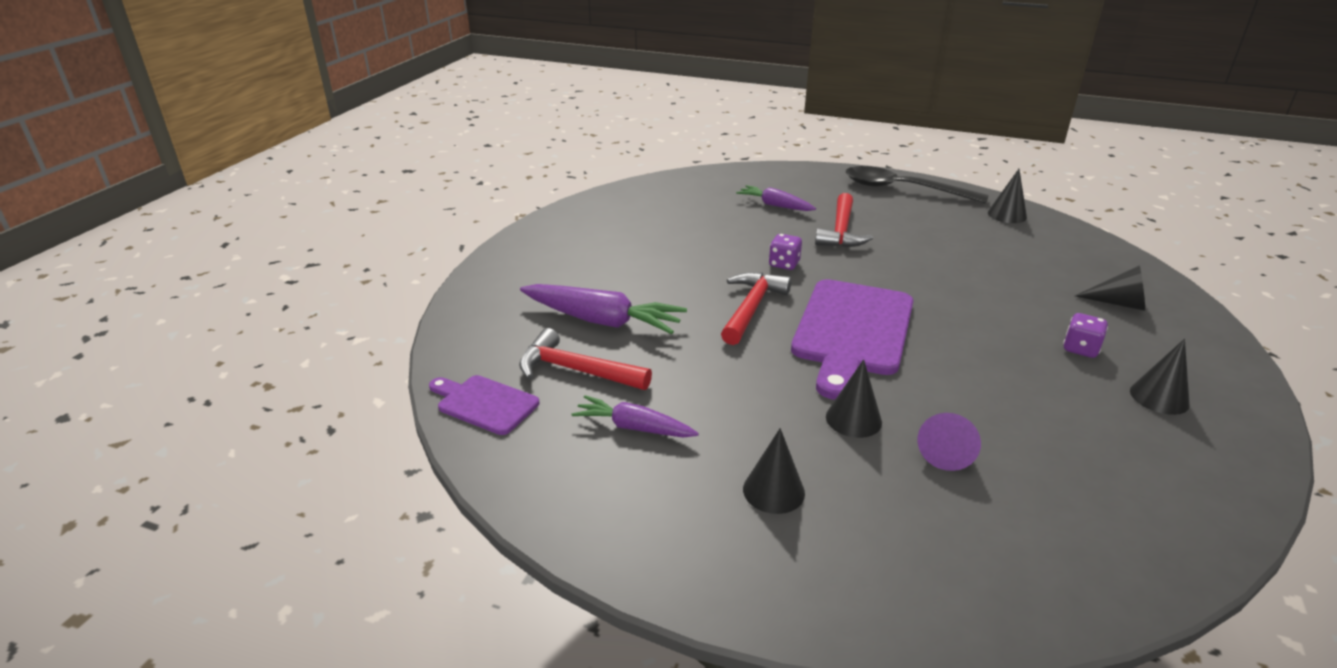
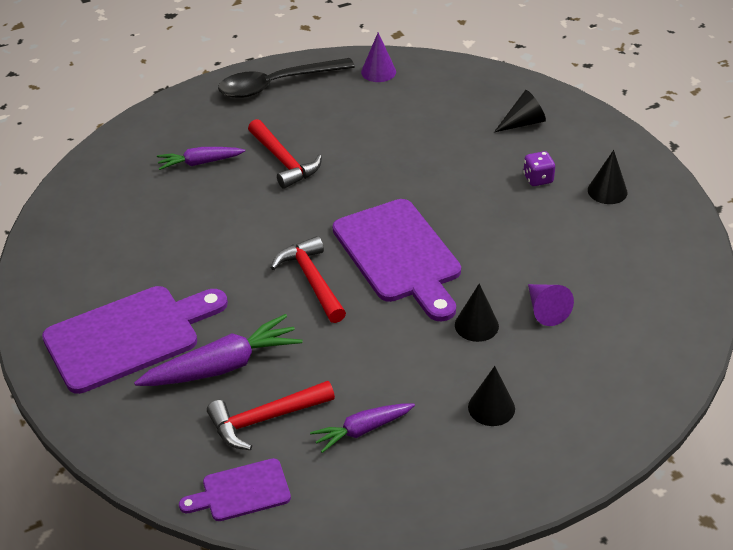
camera: 45 degrees left, 10 degrees up
purple dice [769,234,802,270] -> none
black cone [988,169,1027,223] -> purple cone [361,33,396,82]
none -> purple cutting board [42,286,228,394]

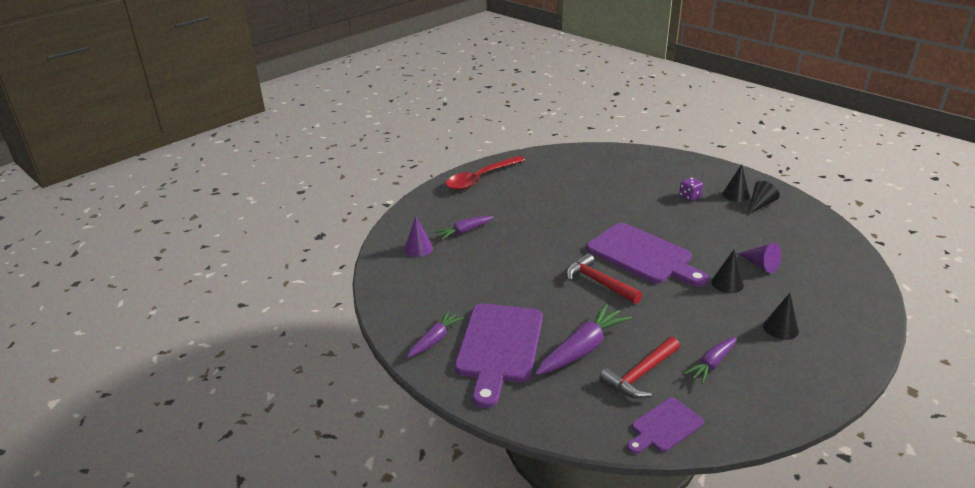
camera: 20 degrees left, 10 degrees down
purple cutting board [42,286,228,394] -> purple cutting board turned 150 degrees clockwise [455,304,543,408]
black spoon [218,58,355,98] -> red spoon [446,156,525,190]
red hammer [248,119,322,189] -> none
purple cone [361,33,396,82] -> purple cone moved to [404,217,433,257]
black cone [494,90,546,132] -> black cone moved to [748,181,780,214]
none -> purple carrot [407,311,464,358]

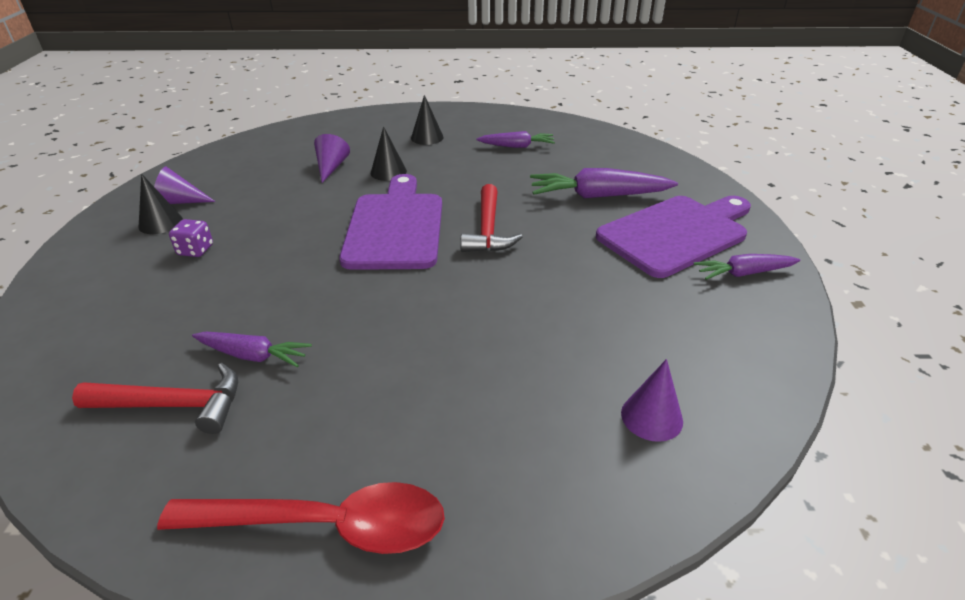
camera: 135 degrees left, 5 degrees up
purple carrot [434,216,494,240] -> purple carrot moved to [192,332,312,367]
red hammer [599,337,680,398] -> red hammer moved to [72,363,238,434]
purple cutting board [627,398,704,454] -> none
black cone [748,181,780,214] -> purple cone [154,167,216,204]

